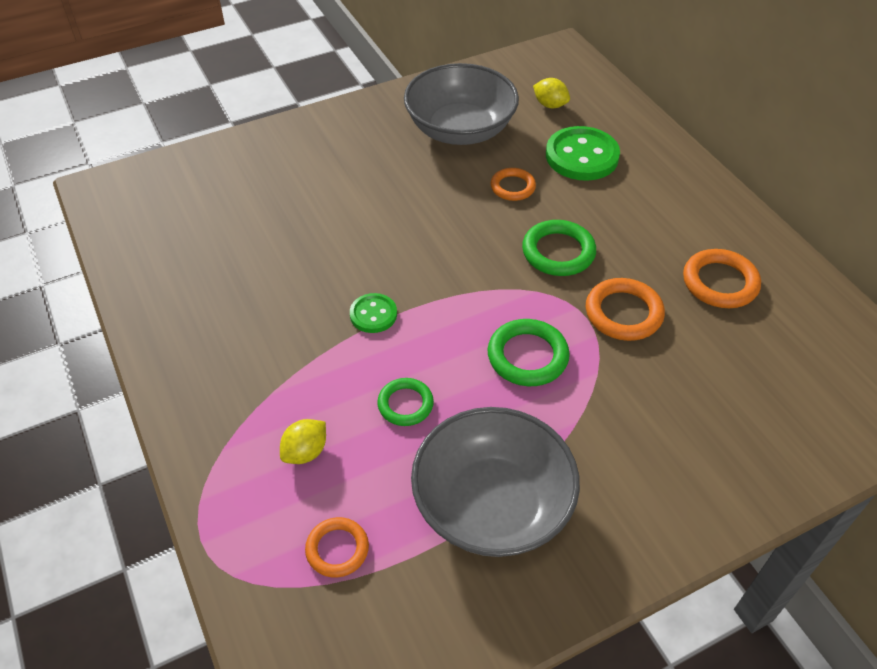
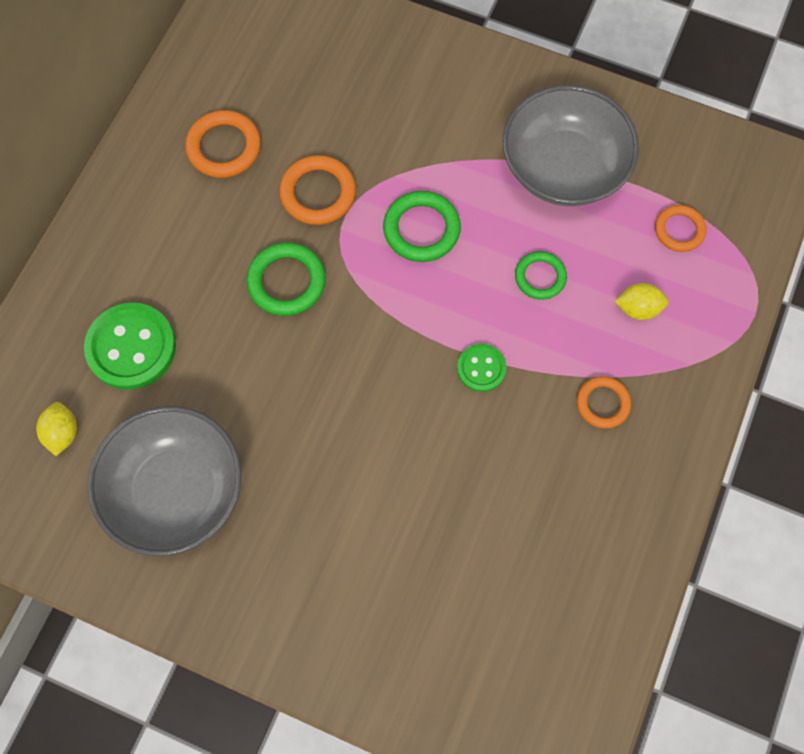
camera: 130 degrees left, 20 degrees up
orange ring [491,168,536,201] -> orange ring moved to [577,376,631,428]

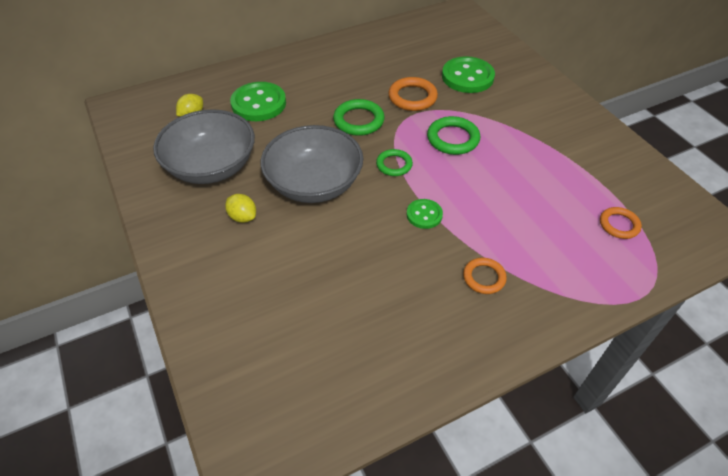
camera: 40 degrees right, 20 degrees down
orange ring [185,110,261,178] -> none
grey bowl [502,85,639,206] -> grey bowl moved to [261,125,363,203]
green ring [515,251,567,300] -> green ring moved to [376,149,413,176]
yellow lemon [615,283,669,320] -> yellow lemon moved to [225,194,256,223]
none -> green button [442,56,495,93]

